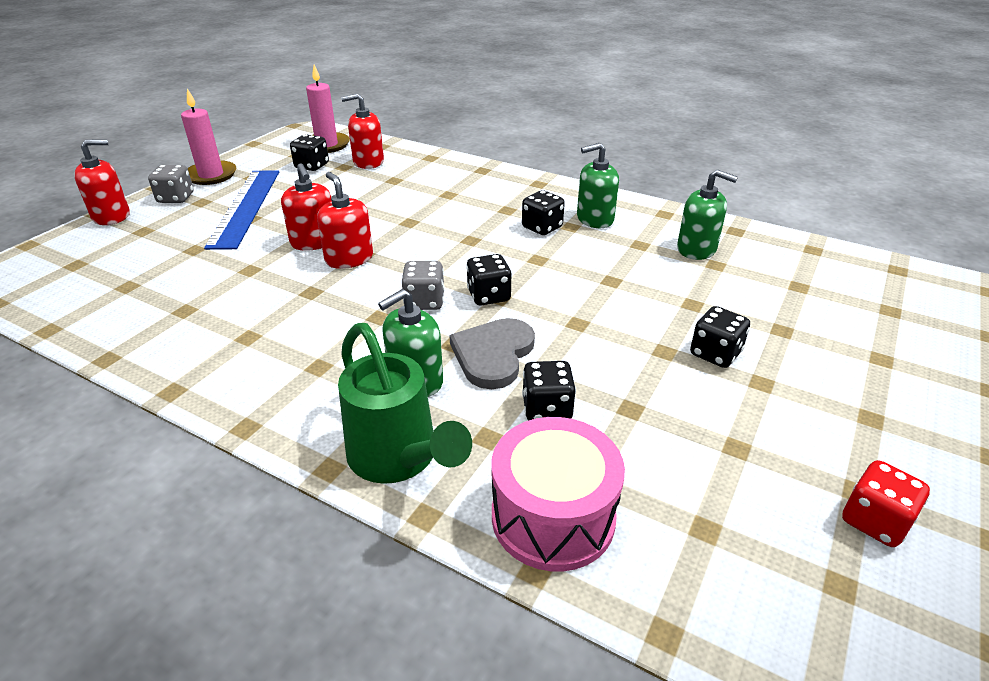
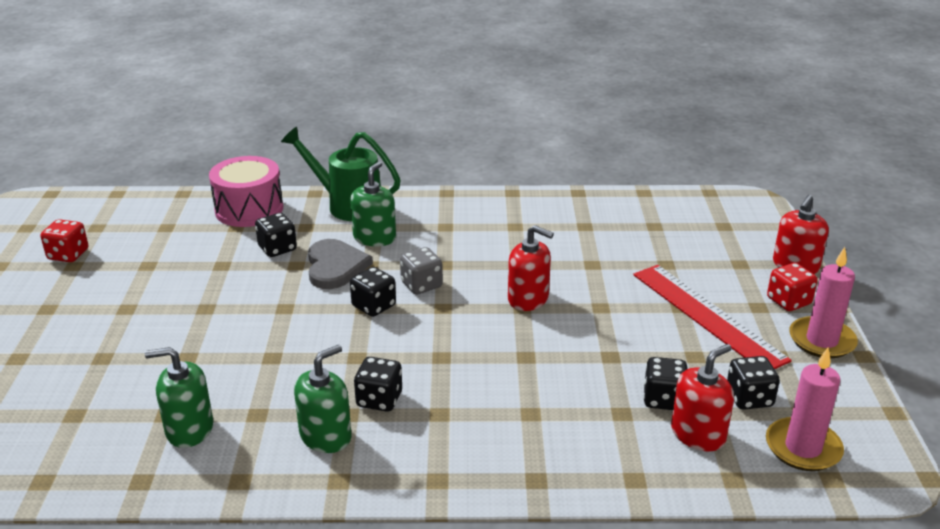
camera: 150 degrees right, 5 degrees down
grey dice [148,165,193,203] -> red dice [767,263,818,311]
blue ruler [204,170,279,250] -> red ruler [633,265,792,369]
red soap dispenser [281,163,332,251] -> none
black dice [690,306,750,368] -> black dice moved to [643,357,687,410]

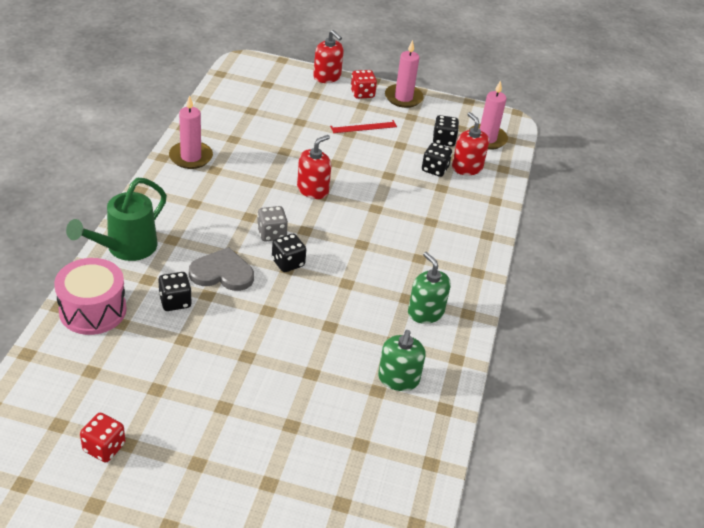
camera: 80 degrees left, 10 degrees up
green soap dispenser [350,161,396,247] -> none
black dice [354,357,402,412] -> none
red ruler [633,265,792,369] -> red ruler [330,120,397,133], size x0.54
none -> pink candle [169,95,213,169]

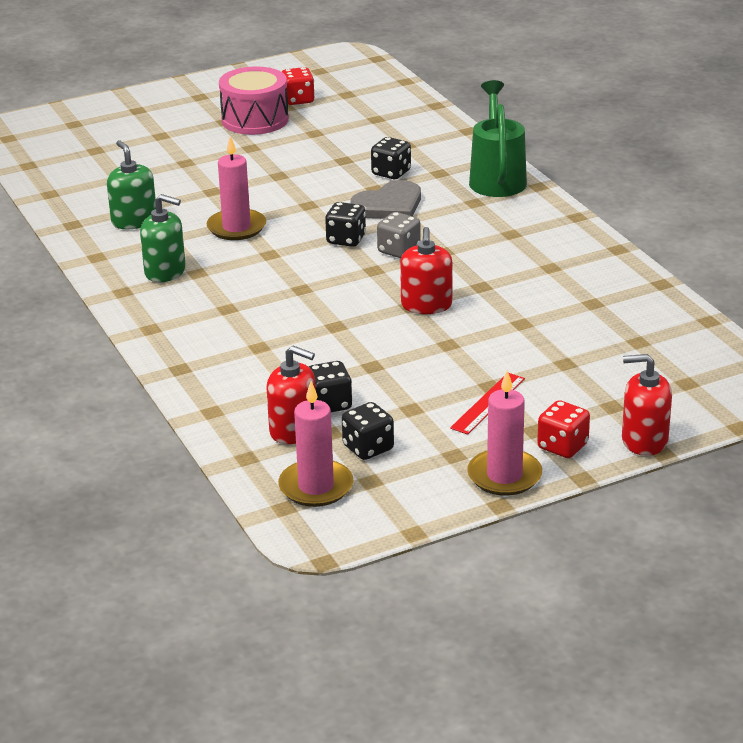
camera: 145 degrees right, 10 degrees down
pink drum [54,258,126,335] -> pink drum moved to [219,67,289,135]
pink candle [169,95,213,169] -> pink candle moved to [206,136,266,240]

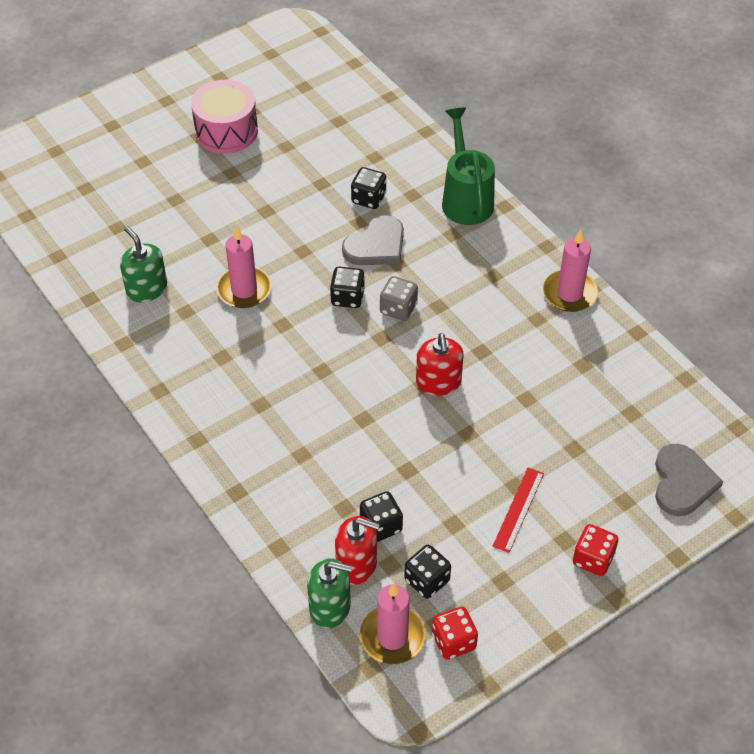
camera: 10 degrees left, 20 degrees up
green soap dispenser [140,194,186,282] -> green soap dispenser moved to [307,558,353,628]
red dice [282,67,314,105] -> red dice moved to [432,607,478,660]
pink candle [467,370,542,496] -> pink candle moved to [543,230,598,312]
red soap dispenser [622,354,672,456] -> none
none -> grey heart [655,444,723,516]

